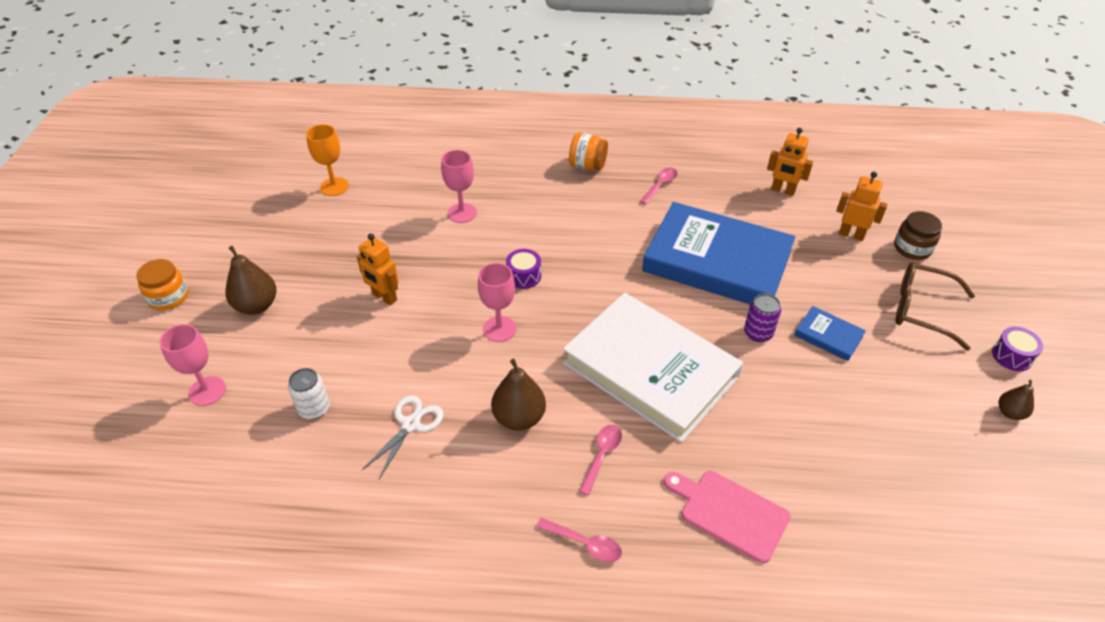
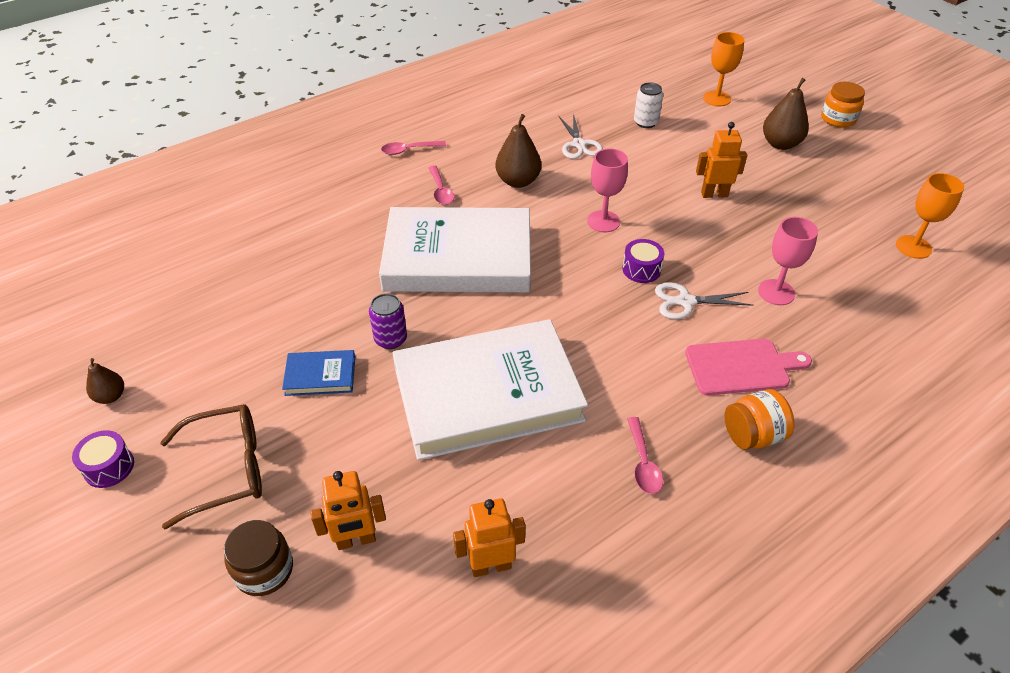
camera: 140 degrees right, 0 degrees up
pink goblet [159,324,226,406] -> orange goblet [703,32,744,106]
blue book [642,202,795,304] -> white book [393,319,588,460]
pink cutting board [664,471,790,563] -> pink cutting board moved to [685,339,812,396]
none -> white scissors [655,282,754,319]

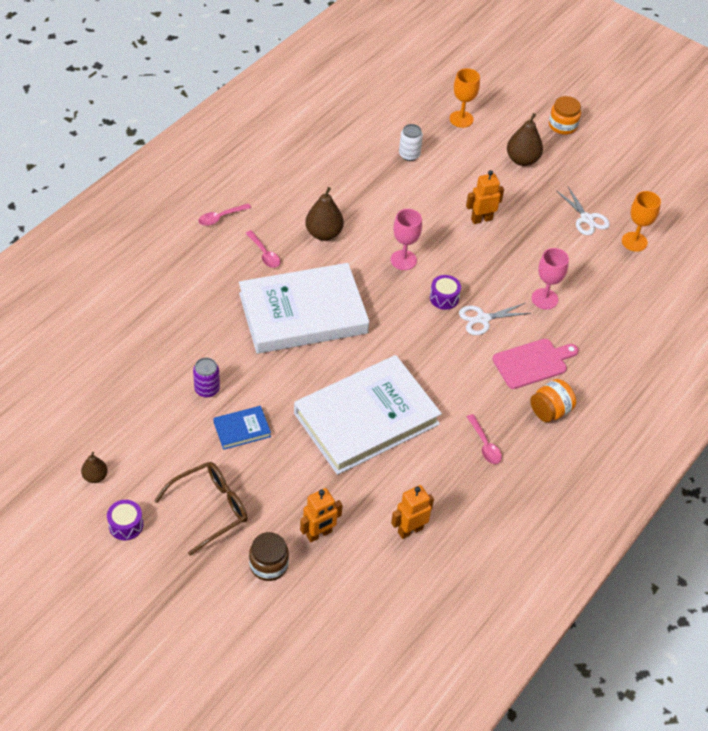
camera: 20 degrees left, 5 degrees up
purple can [369,293,407,349] -> purple can moved to [193,358,220,397]
white scissors [559,113,603,159] -> white scissors moved to [557,187,610,235]

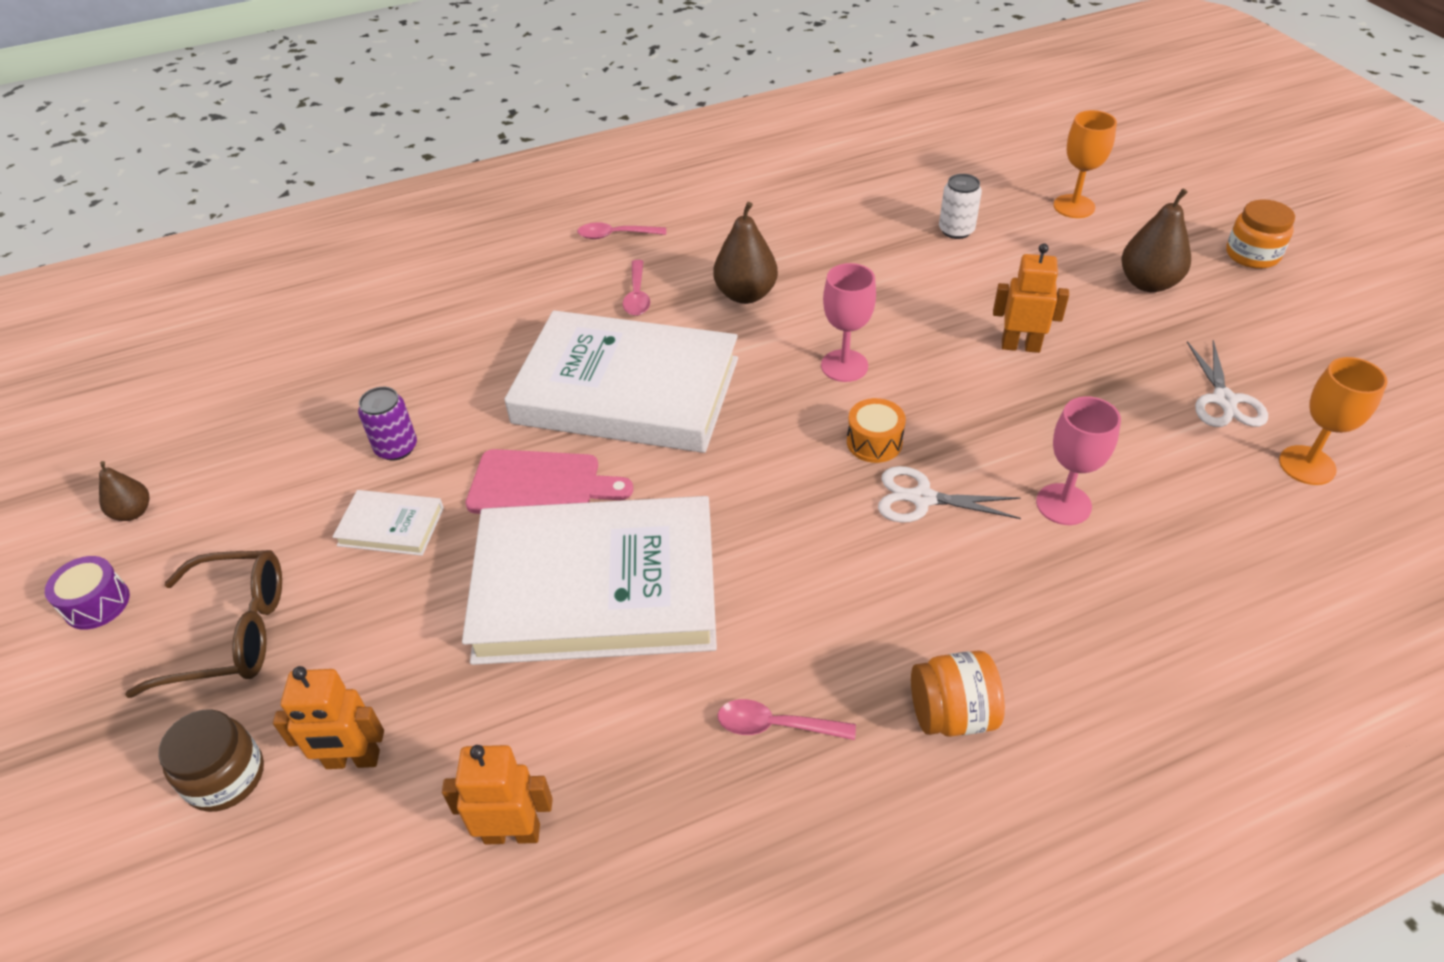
camera: 35 degrees right, 5 degrees down
blue book [213,406,271,450] -> white book [333,490,444,556]
purple drum [430,275,461,310] -> orange drum [847,398,906,463]
pink spoon [467,414,502,464] -> pink spoon turned 90 degrees clockwise [718,699,856,740]
pink cutting board [492,339,579,389] -> pink cutting board moved to [465,449,633,514]

